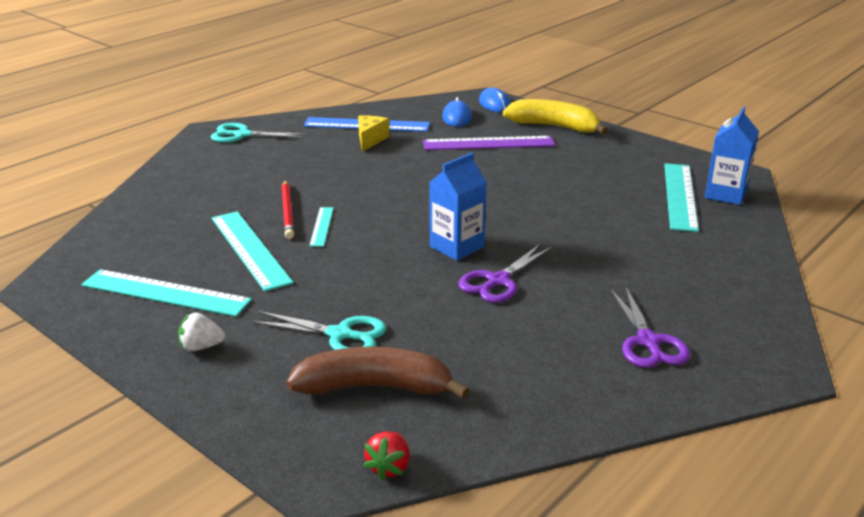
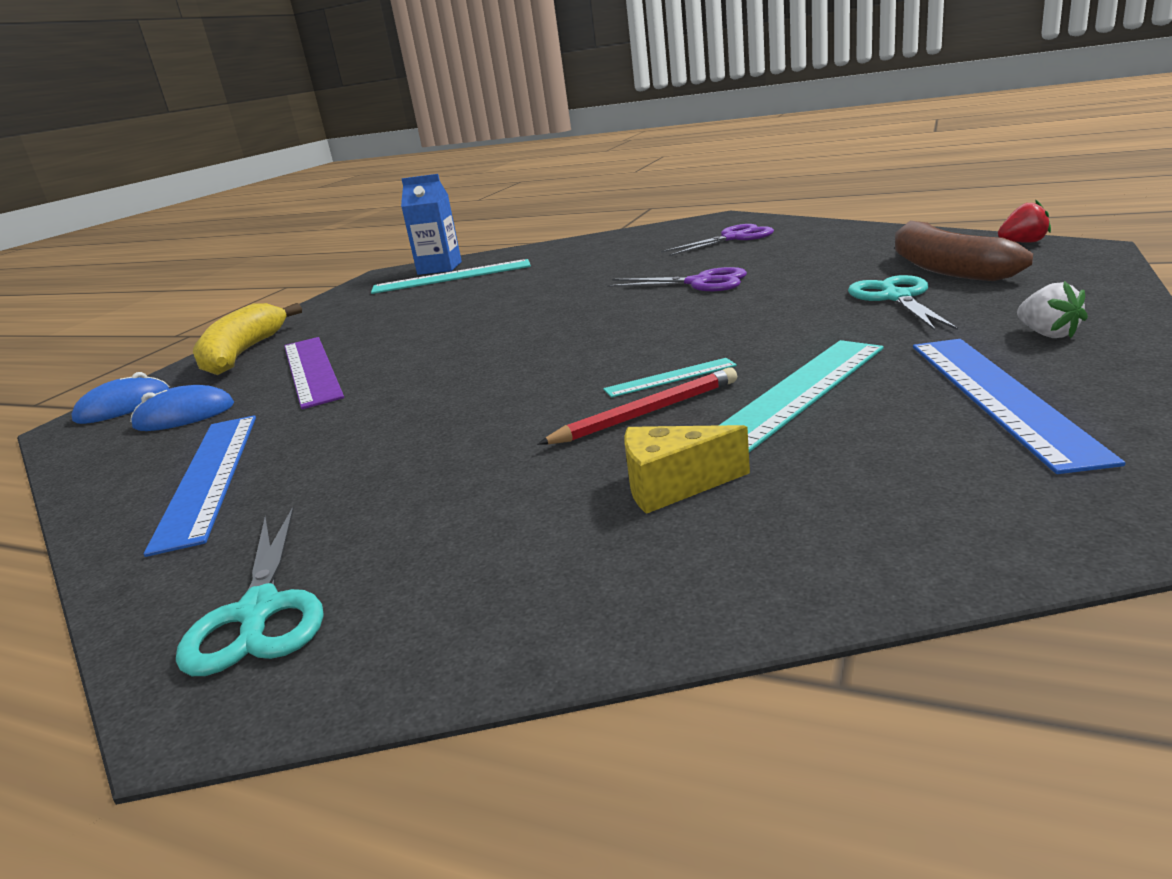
camera: 105 degrees left, 5 degrees down
turquoise ruler [81,269,252,317] -> blue ruler [913,339,1125,474]
yellow cheese [358,115,389,152] -> yellow cheese moved to [625,425,750,514]
blue carton [430,153,487,261] -> none

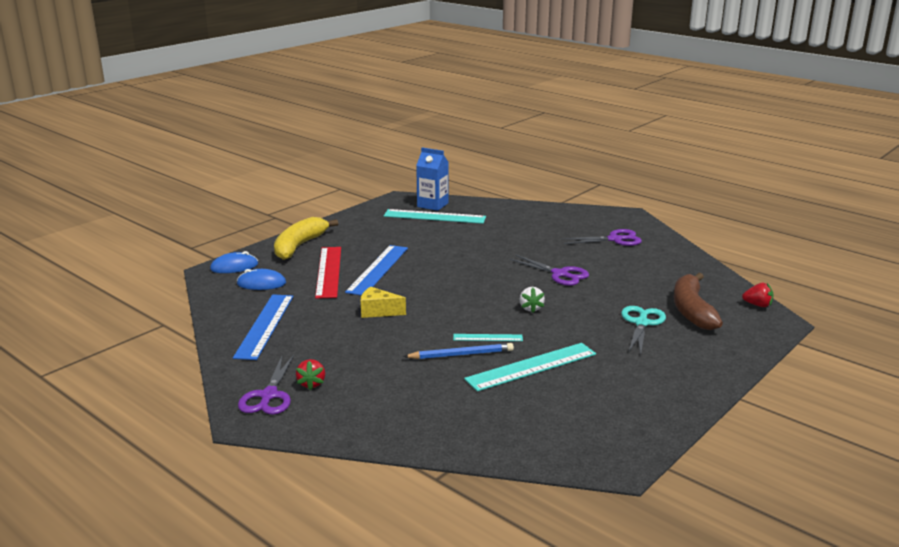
camera: 15 degrees right, 0 degrees up
turquoise scissors [176,507,324,676] -> purple scissors [238,355,294,414]
purple ruler [284,337,344,409] -> red ruler [315,247,341,299]
red pencil [538,368,737,445] -> blue pencil [403,343,514,359]
yellow cheese [625,425,750,514] -> yellow cheese moved to [361,286,406,318]
blue ruler [913,339,1125,474] -> blue ruler moved to [345,245,408,296]
white strawberry [1017,281,1088,338] -> white strawberry moved to [519,287,545,313]
none -> red strawberry [296,359,325,390]

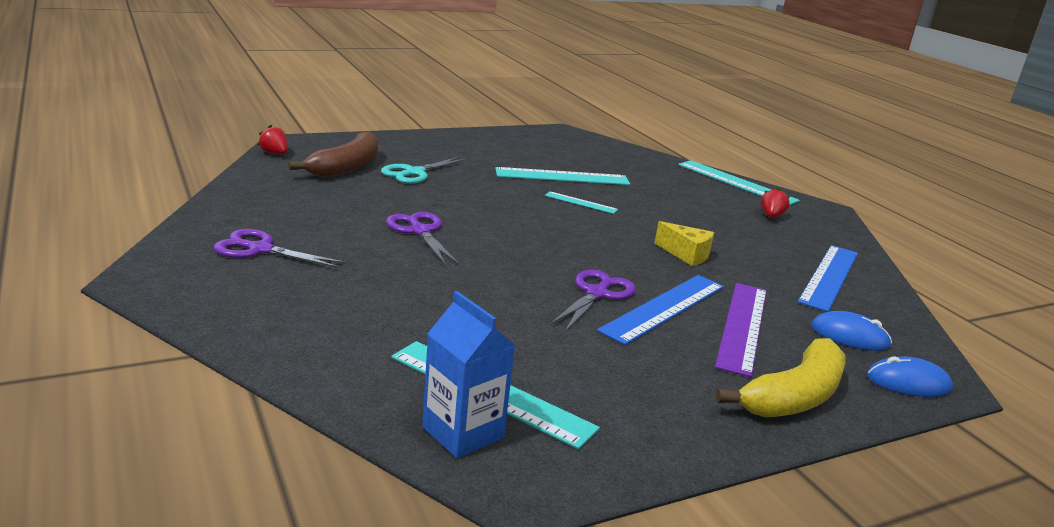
camera: 160 degrees left, 0 degrees up
purple scissors [238,355,294,414] -> purple scissors moved to [550,270,636,332]
red ruler [315,247,341,299] -> purple ruler [715,283,767,377]
blue pencil [403,343,514,359] -> none
white strawberry [519,287,545,313] -> none
none -> turquoise ruler [678,160,800,205]

